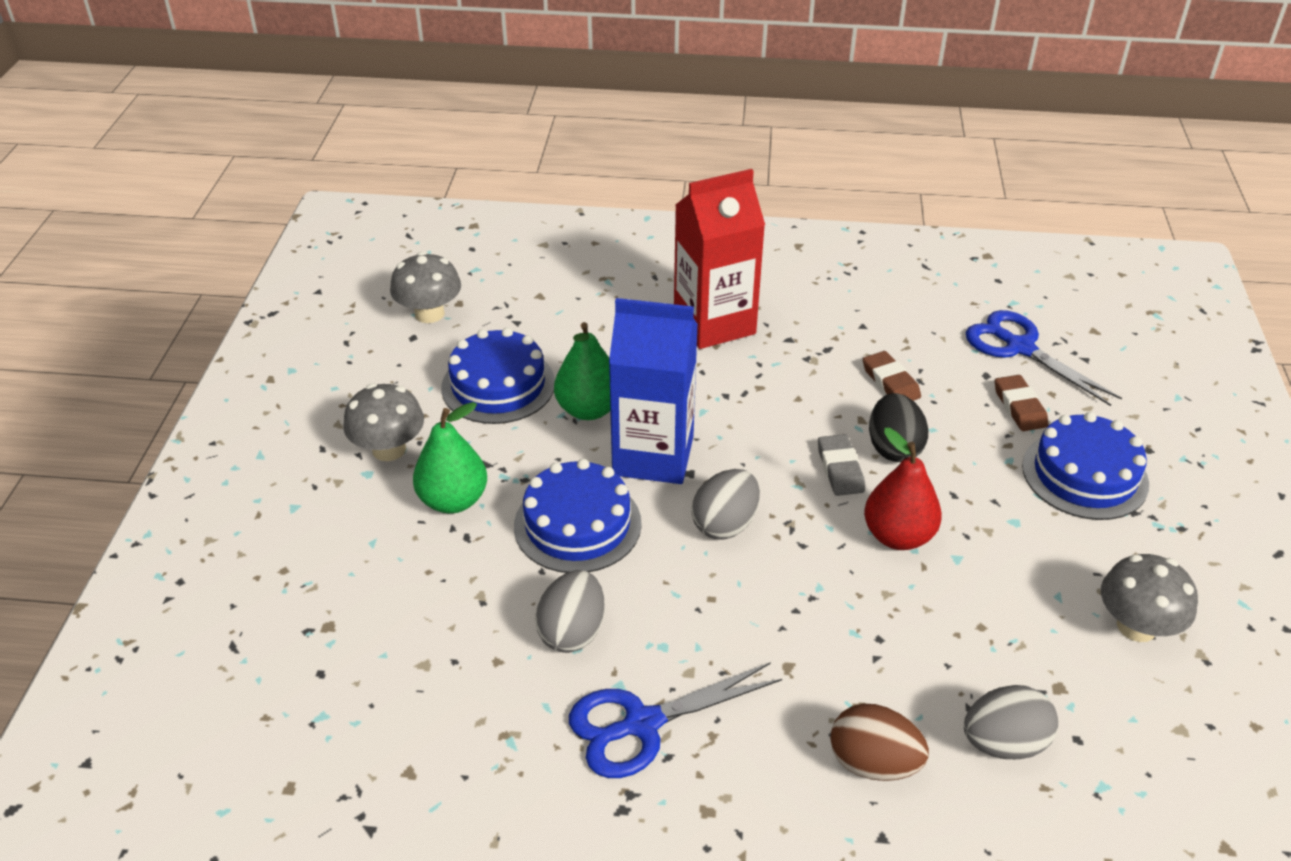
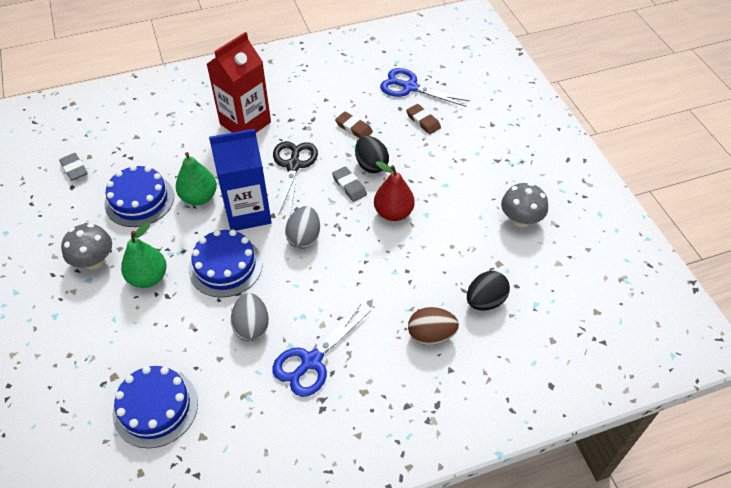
camera: 25 degrees left, 10 degrees up
grey mushroom [390,252,461,323] -> grey eraser [59,153,88,181]
grey egg [964,685,1058,759] -> black egg [467,271,510,311]
blue cake [1022,412,1149,520] -> blue cake moved to [113,366,198,448]
none -> black scissors [273,141,318,216]

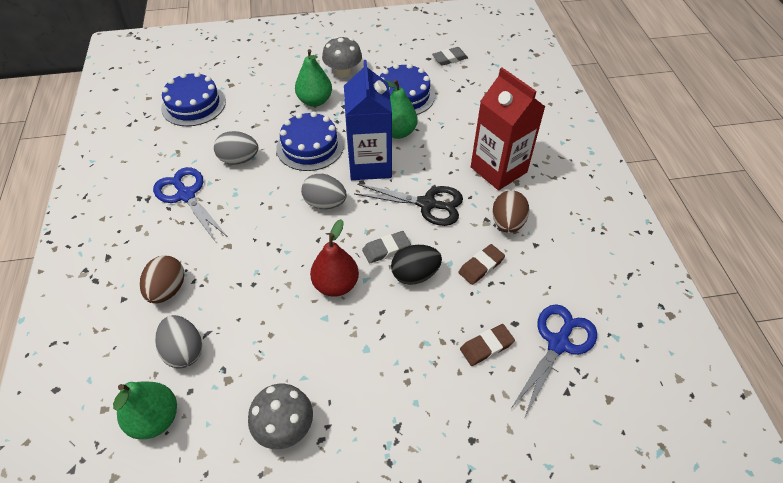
camera: 100 degrees right, 0 degrees up
black egg [467,271,510,311] -> grey egg [155,315,202,369]
none -> green pear [113,382,177,439]
none -> brown egg [492,190,529,233]

